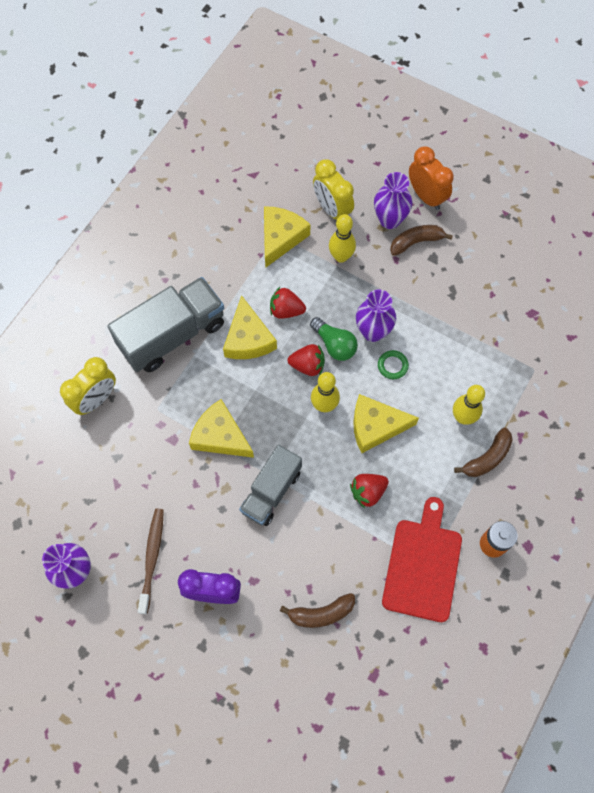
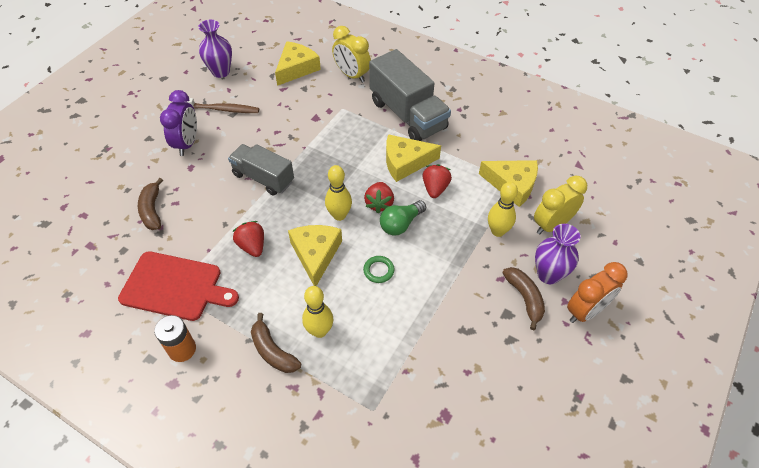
camera: 90 degrees right, 15 degrees down
yellow cheese [189,399,254,458] -> yellow cheese moved to [275,41,321,86]
purple vase [356,289,396,342] -> none

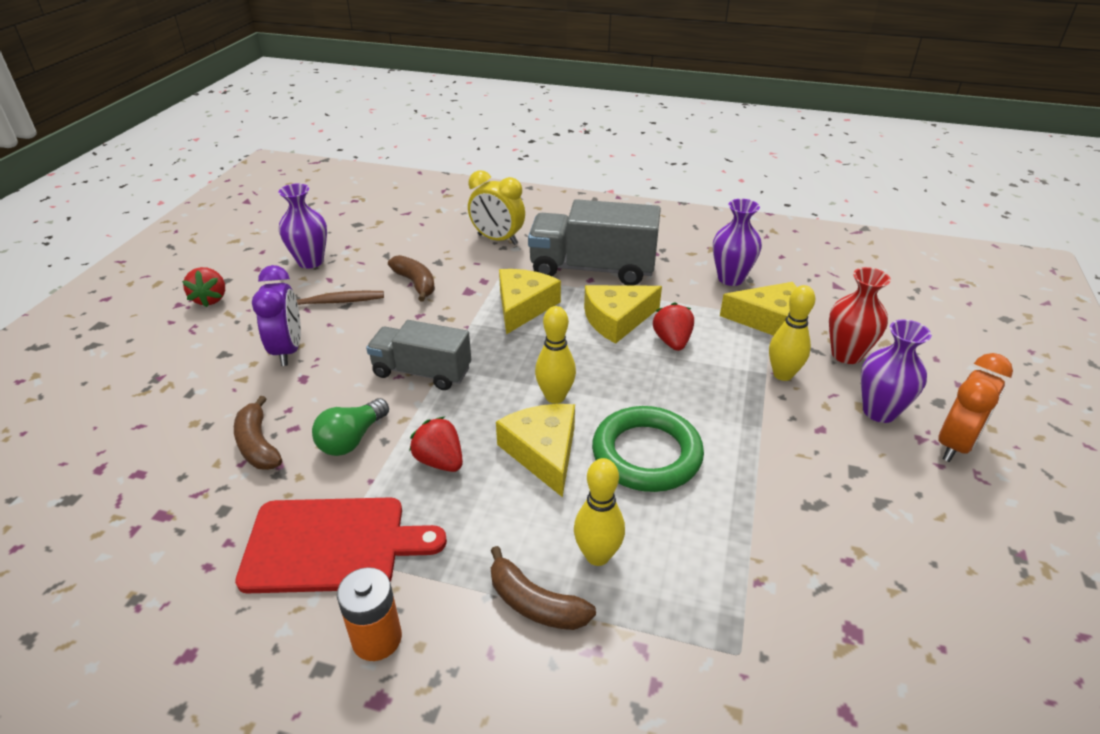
camera: 15 degrees left, 15 degrees down
yellow cheese [275,41,321,86] -> yellow cheese moved to [499,269,561,334]
green ring [363,256,395,283] -> green ring [592,406,704,492], size x2.29
red strawberry [364,182,394,213] -> red strawberry moved to [182,267,225,307]
grey truck [369,49,451,141] -> grey truck turned 150 degrees clockwise [528,199,661,286]
green light bulb [380,200,426,236] -> green light bulb moved to [312,398,389,456]
brown banana [502,267,545,330] -> brown banana moved to [388,255,435,302]
yellow clock [534,176,587,235] -> red vase [829,267,891,364]
none -> purple vase [713,199,762,286]

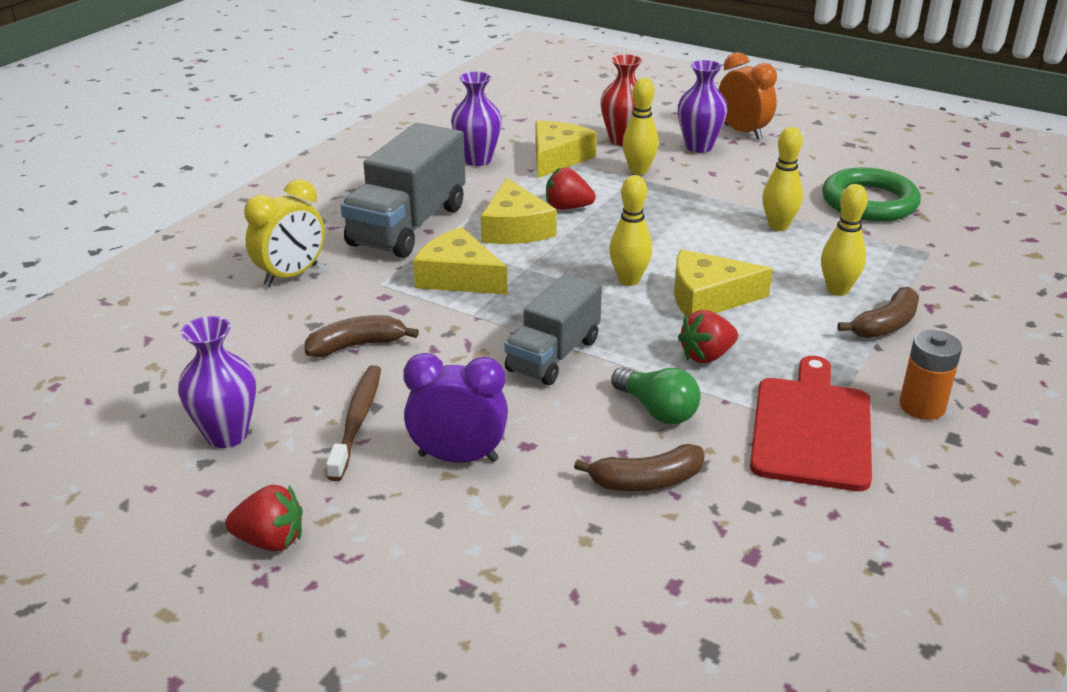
camera: 75 degrees left, 5 degrees down
green ring [592,406,704,492] -> green ring moved to [822,167,921,221]
none -> yellow bowling pin [762,127,803,231]

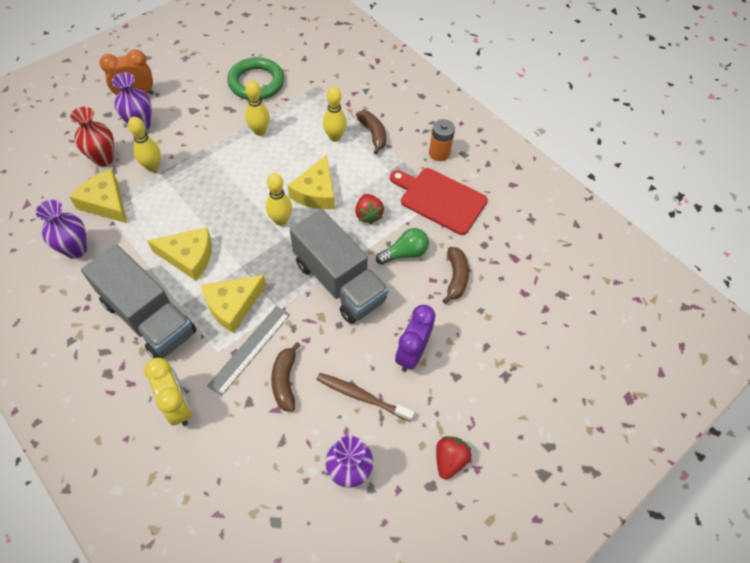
camera: 75 degrees left, 25 degrees up
grey truck [505,274,602,385] -> grey truck [290,209,389,324], size x1.54
red strawberry [546,167,596,210] -> none
none -> grey ruler [207,306,290,396]

